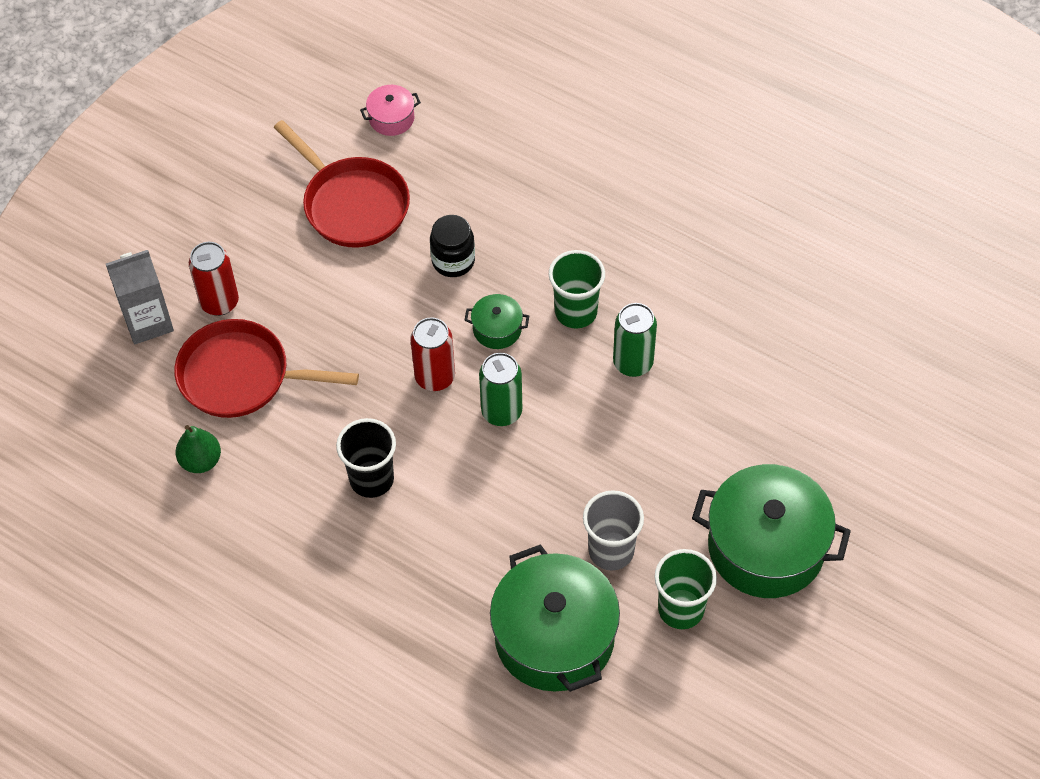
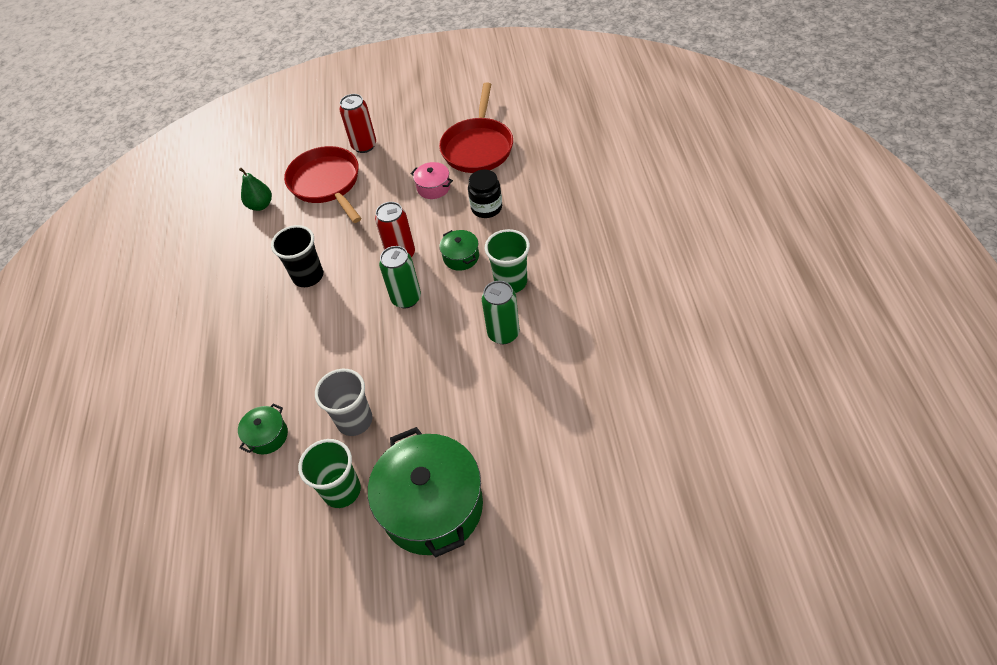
camera: 55 degrees right, 5 degrees down
grey carton [106,250,174,345] -> none
pink pot [360,85,421,136] -> pink pot moved to [411,162,453,199]
green pot [490,544,620,692] -> green pot [238,403,288,454], size x0.45

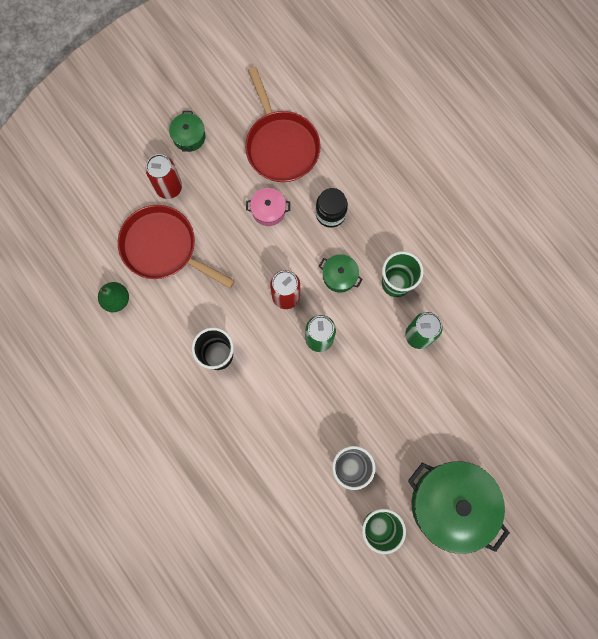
camera: 35 degrees left, 25 degrees up
green pot [238,403,288,454] -> green pot moved to [169,111,205,152]

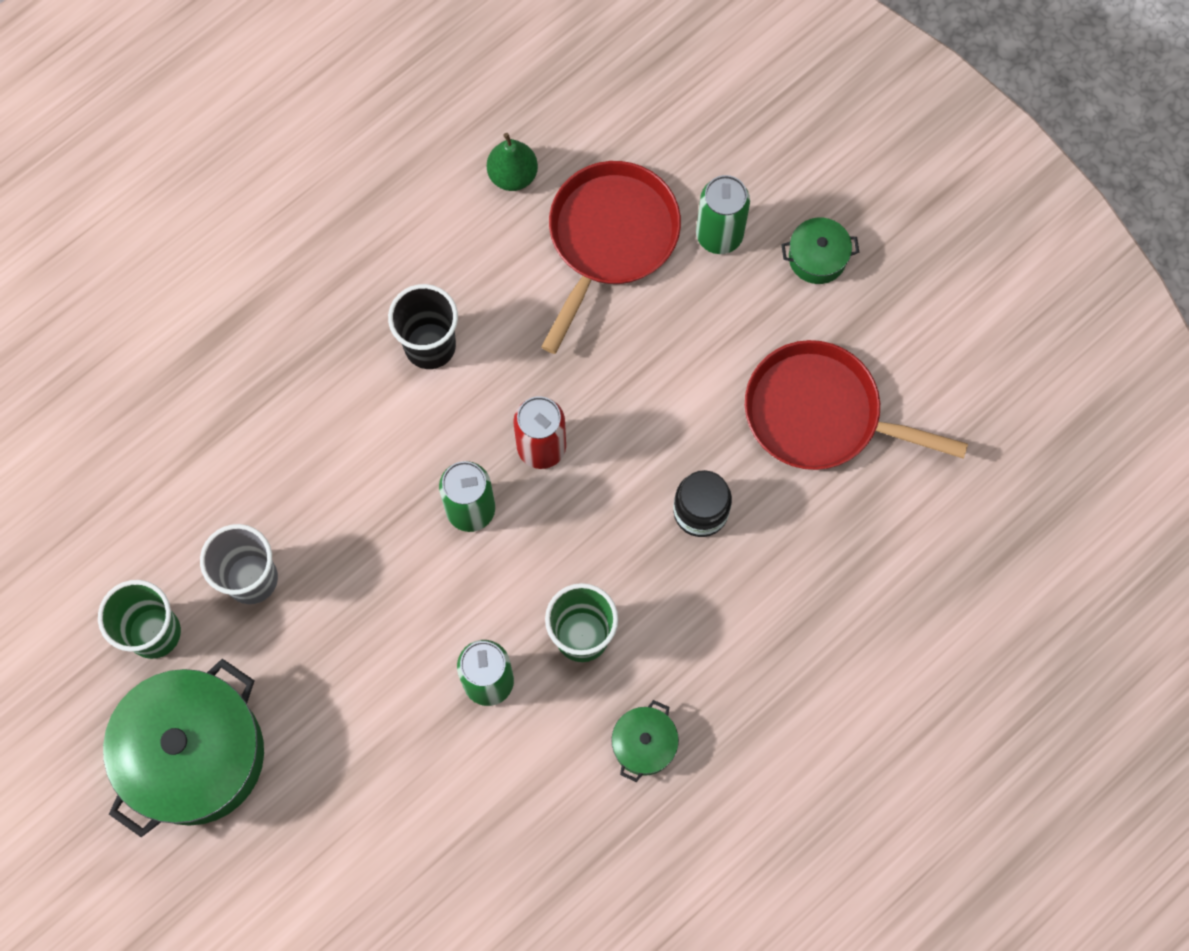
camera: 85 degrees right, 5 degrees down
red can [145,154,182,199] -> green can [696,175,750,254]
red pan [245,67,321,182] -> red pan turned 45 degrees clockwise [745,340,968,470]
pink pot [246,188,290,226] -> none
green pot [319,254,363,293] -> green pot moved to [611,700,679,782]

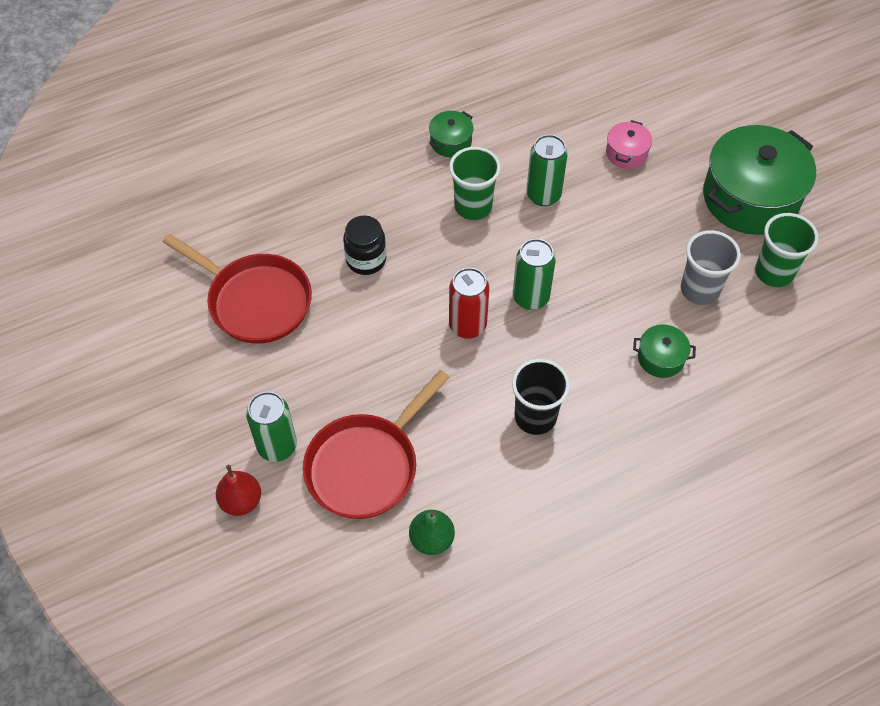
camera: 165 degrees left, 15 degrees down
green pot [781,218,859,284] -> green pot moved to [633,325,696,378]
none -> red pear [216,465,261,516]
none -> pink pot [606,120,652,169]

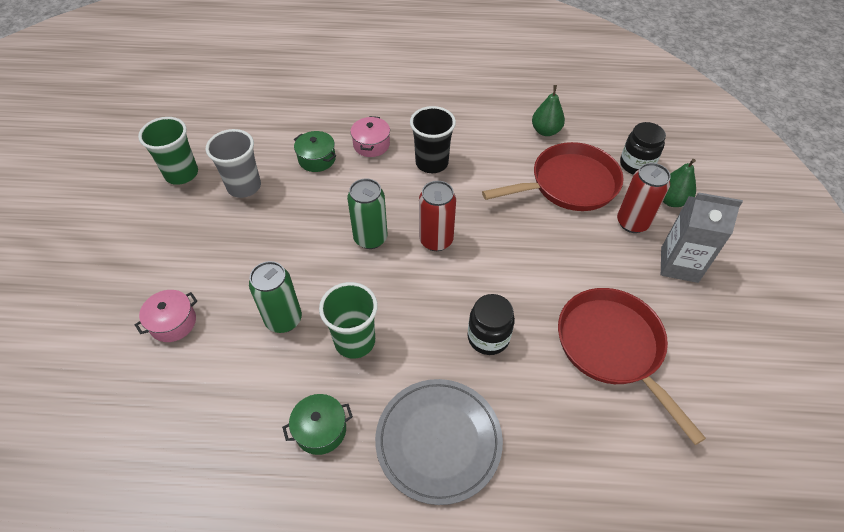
camera: 150 degrees left, 5 degrees down
red pear [216,465,261,516] -> green pear [663,159,696,207]
green can [246,392,297,462] -> red can [617,163,671,233]
green pot [703,125,816,235] -> none
none -> pink pot [350,116,390,157]
none -> grey plate [375,379,503,505]
none -> black jar [620,122,666,175]
none -> grey carton [661,192,743,283]

